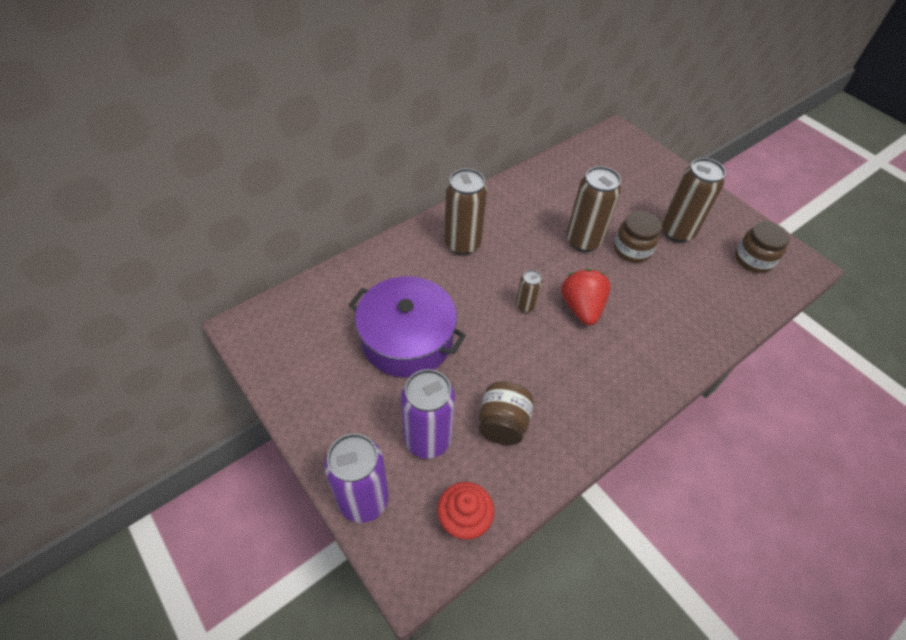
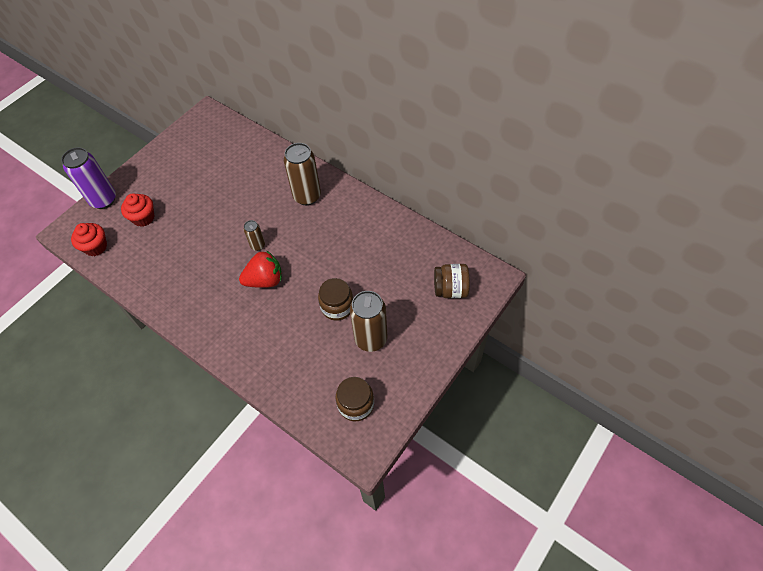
camera: 80 degrees right, 5 degrees up
purple pot [349,276,466,377] -> none
purple can [401,369,455,459] -> red cupcake [121,193,155,227]
brown jar [479,381,534,445] -> brown jar moved to [434,264,470,298]
brown can [566,166,621,252] -> none

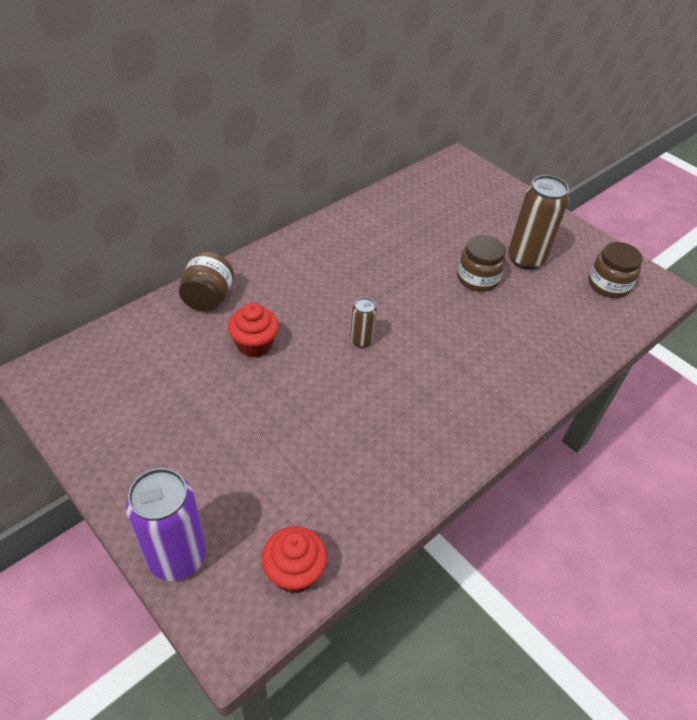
camera: 85 degrees left, 10 degrees down
red cupcake [121,193,155,227] -> red cupcake moved to [228,303,279,358]
red strawberry [239,251,282,288] -> none
brown can [284,143,321,205] -> none
brown jar [434,264,470,298] -> brown jar moved to [179,252,234,312]

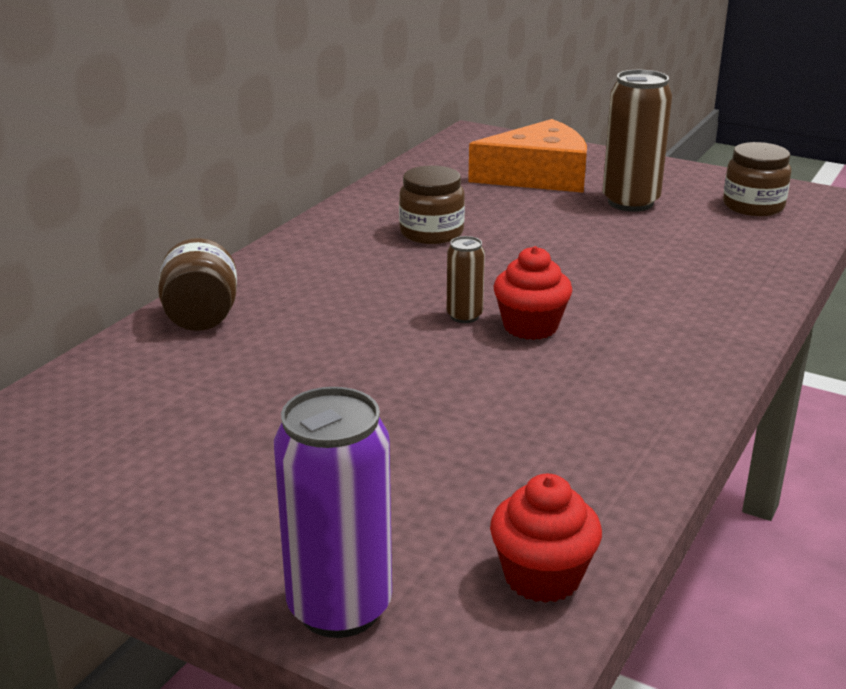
camera: 15 degrees left, 20 degrees down
red cupcake [228,303,279,358] -> red cupcake moved to [494,246,573,340]
brown jar [457,235,506,292] -> brown jar moved to [399,165,465,244]
none -> orange cheese [468,119,587,193]

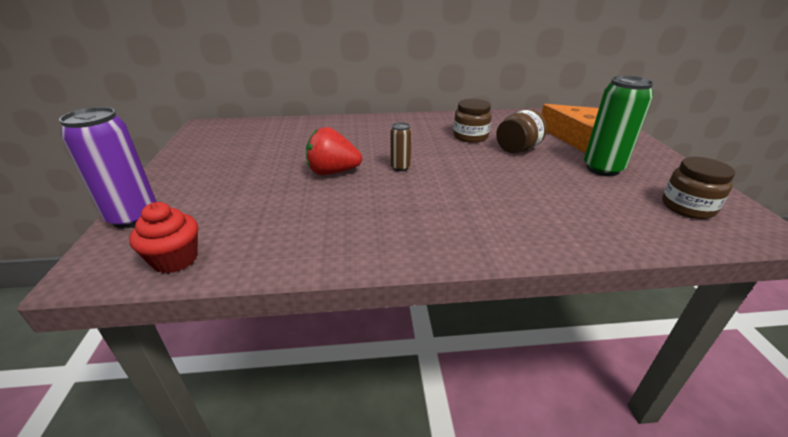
camera: 55 degrees right, 5 degrees up
brown jar [158,238,237,331] -> brown jar moved to [496,109,547,153]
red cupcake [494,246,573,340] -> none
brown can [603,70,672,212] -> green can [584,75,654,176]
none -> red strawberry [306,127,362,175]

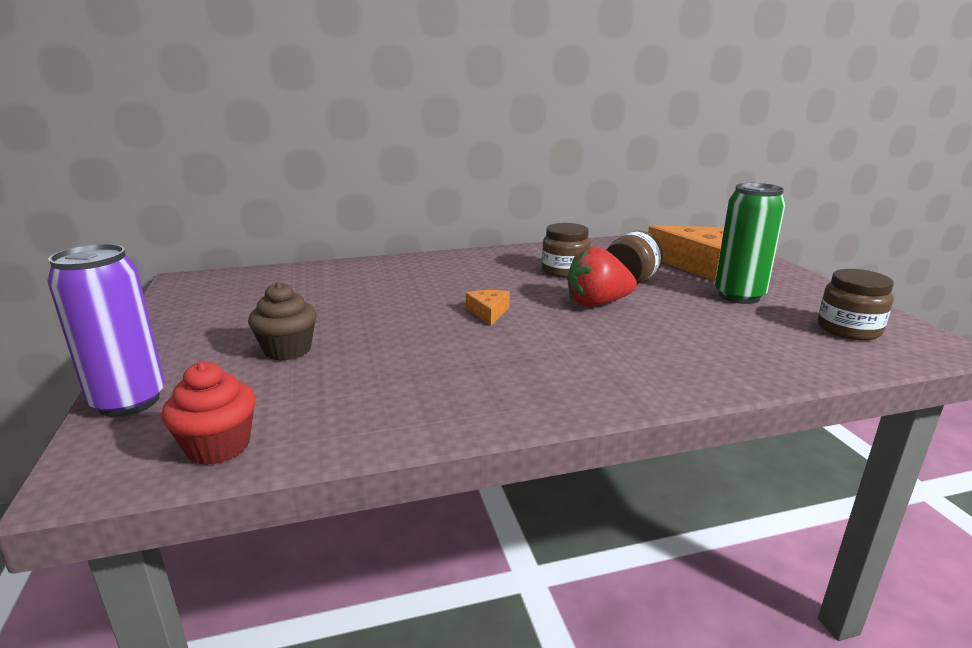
camera: 10 degrees left, 10 degrees down
red strawberry [306,127,362,175] -> red strawberry moved to [567,246,637,307]
brown can [390,122,412,172] -> orange cheese [466,290,510,326]
none -> brown cupcake [248,282,317,361]

